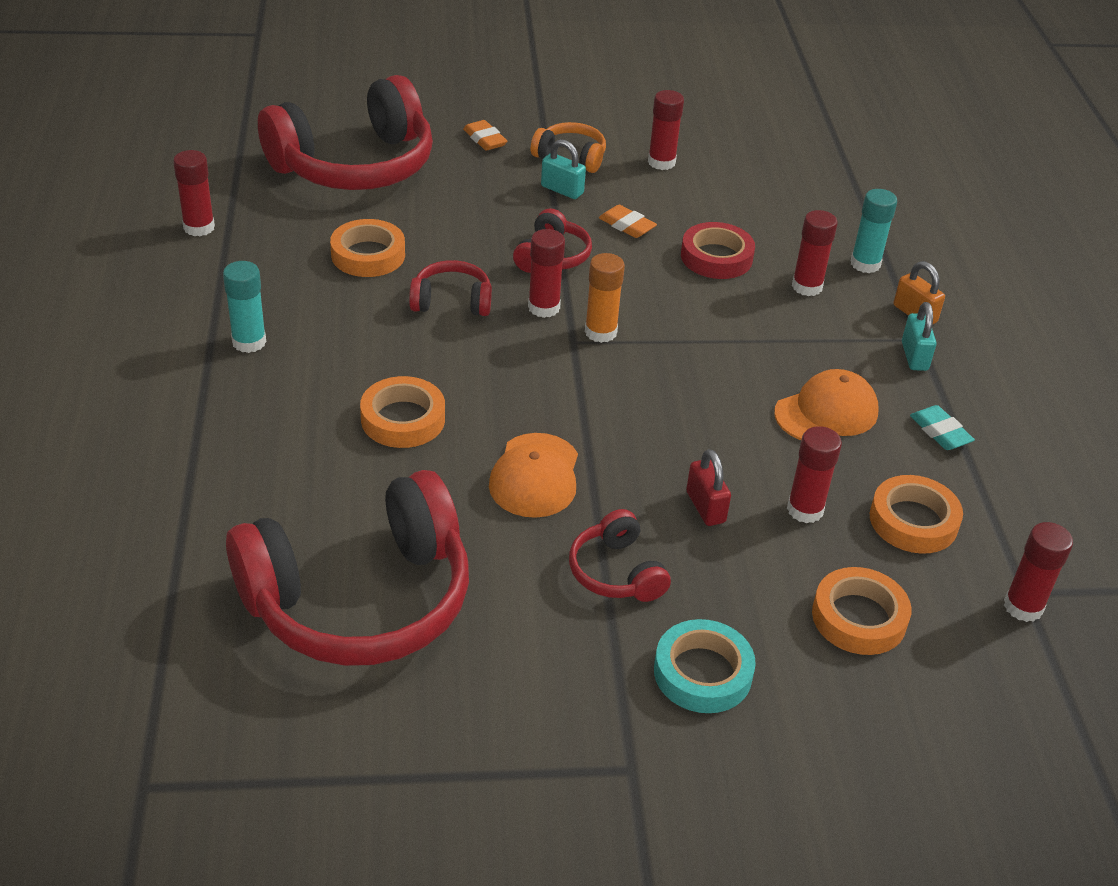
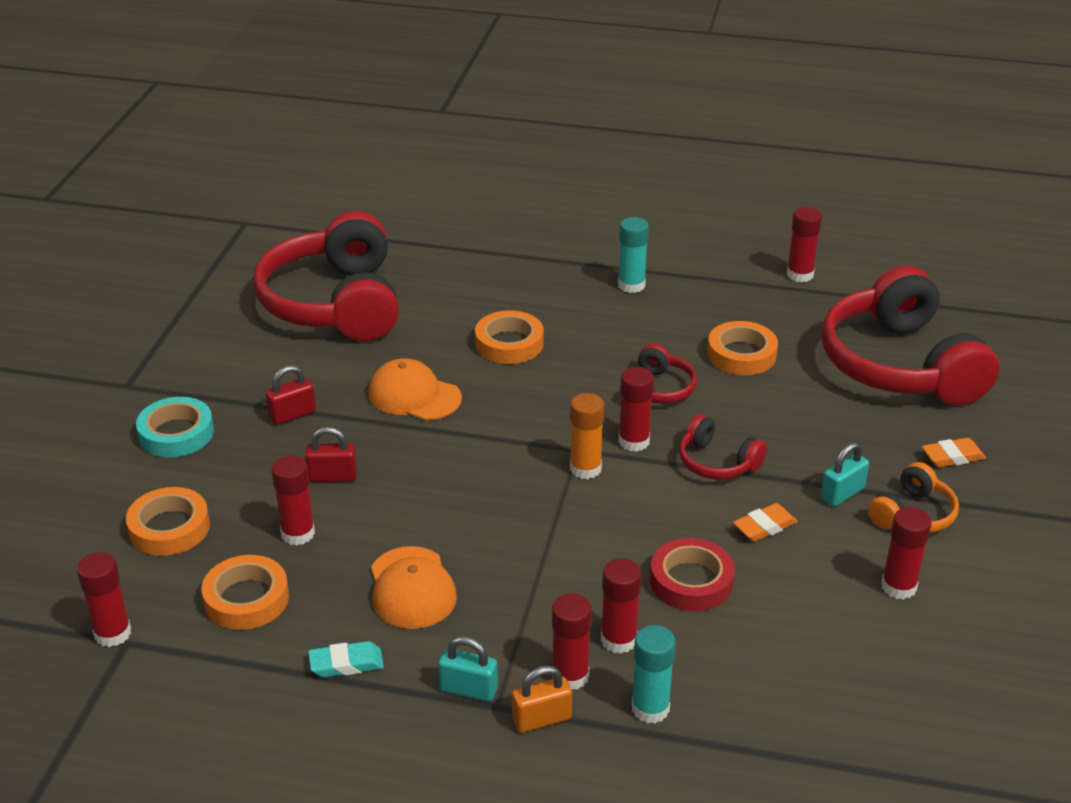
camera: 110 degrees right, 5 degrees down
red headphones [569,509,671,602] -> red padlock [266,365,316,425]
none -> red glue stick [552,594,592,690]

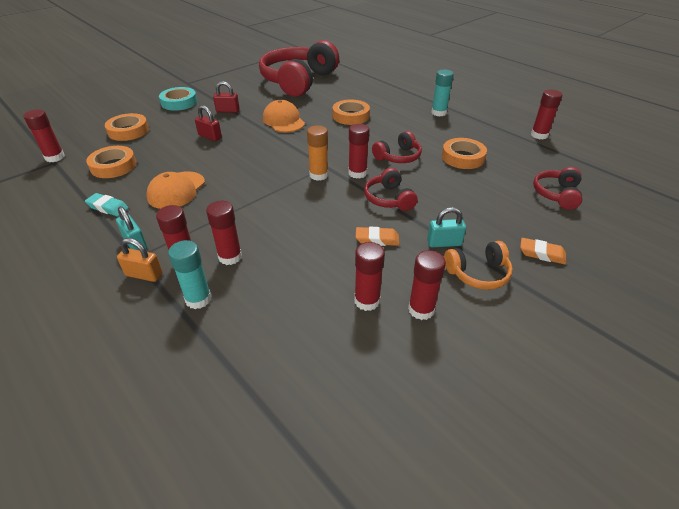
camera: 35 degrees right, 5 degrees up
red glue stick [271,456,315,546] -> red glue stick moved to [354,242,385,311]
red tape [650,538,735,611] -> none
red headphones [822,266,999,406] -> red headphones [533,167,582,210], size x0.45

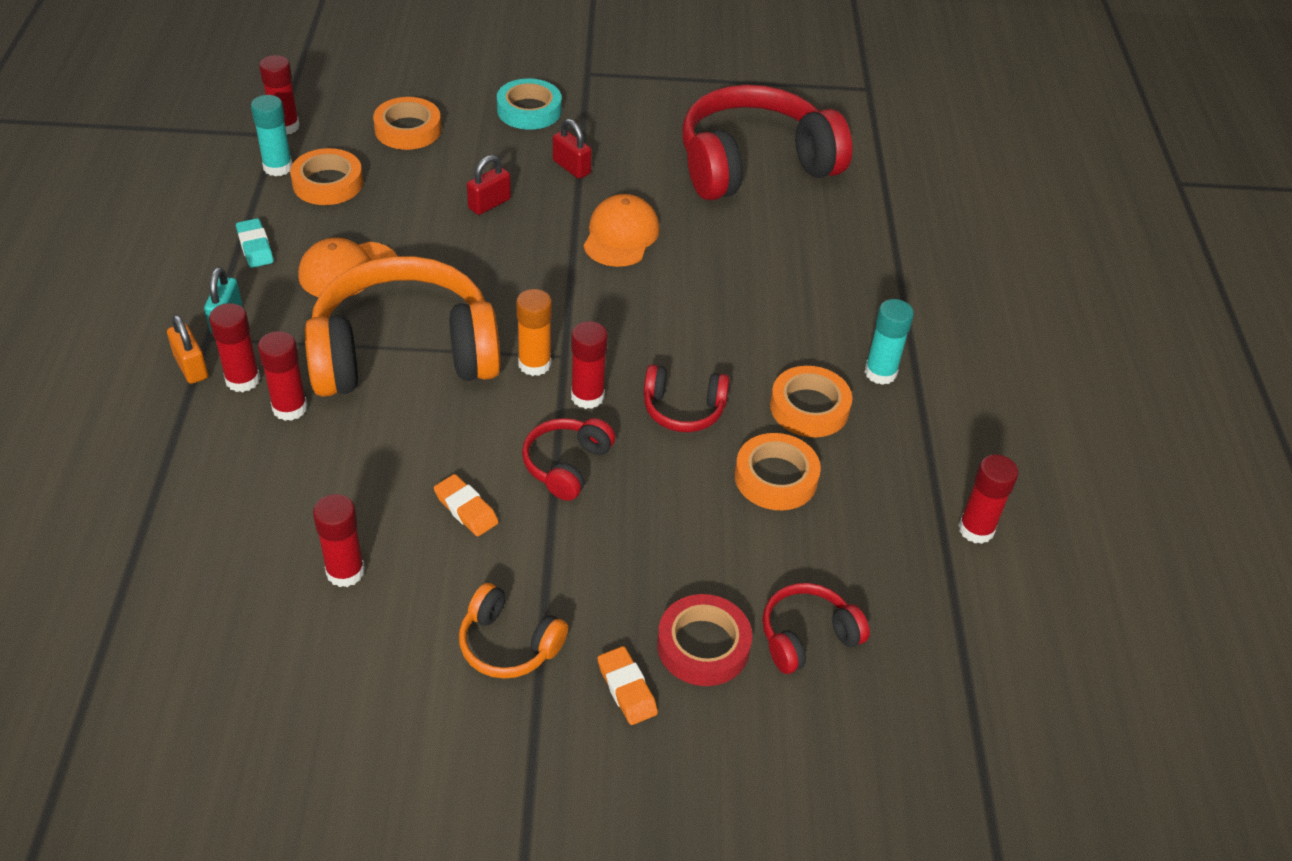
camera: 40 degrees right, 5 degrees up
turquoise glue stick [168,240,211,309] -> turquoise glue stick moved to [251,95,292,176]
red padlock [195,105,222,141] -> red padlock turned 60 degrees clockwise [467,155,511,215]
orange tape [333,100,370,125] -> orange tape moved to [770,366,852,437]
red glue stick [408,250,446,320] -> none
turquoise padlock [427,207,466,247] -> none
none -> orange headphones [305,256,501,397]
none -> red tape [657,594,752,686]

